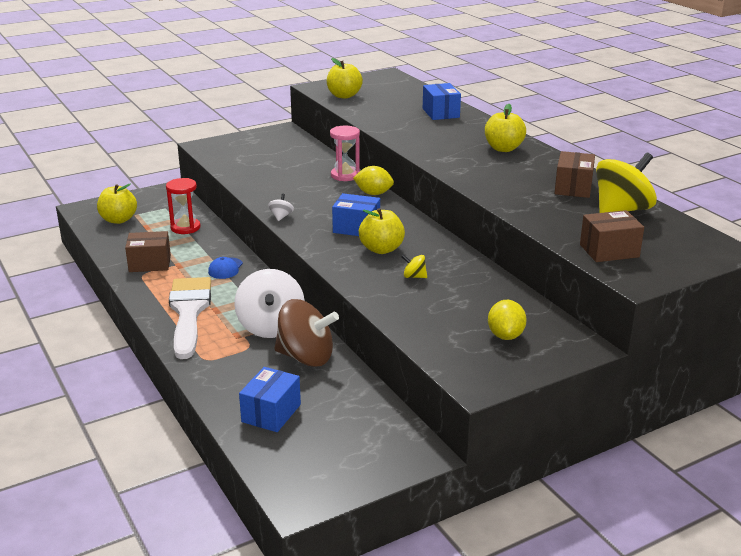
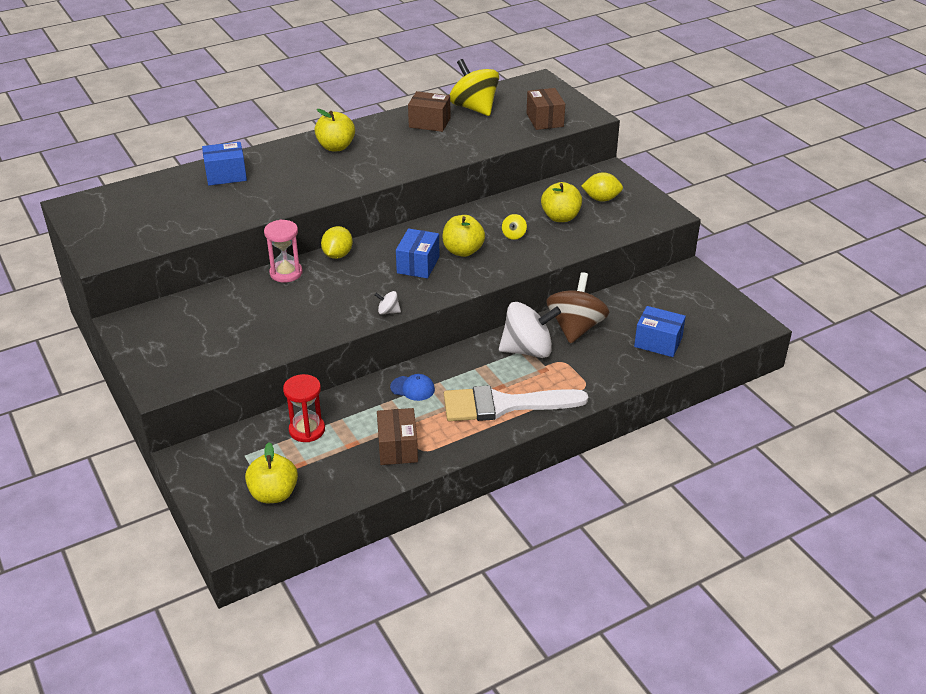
camera: 90 degrees left, 10 degrees up
yellow apple [327,58,363,99] -> yellow apple moved to [541,182,582,222]

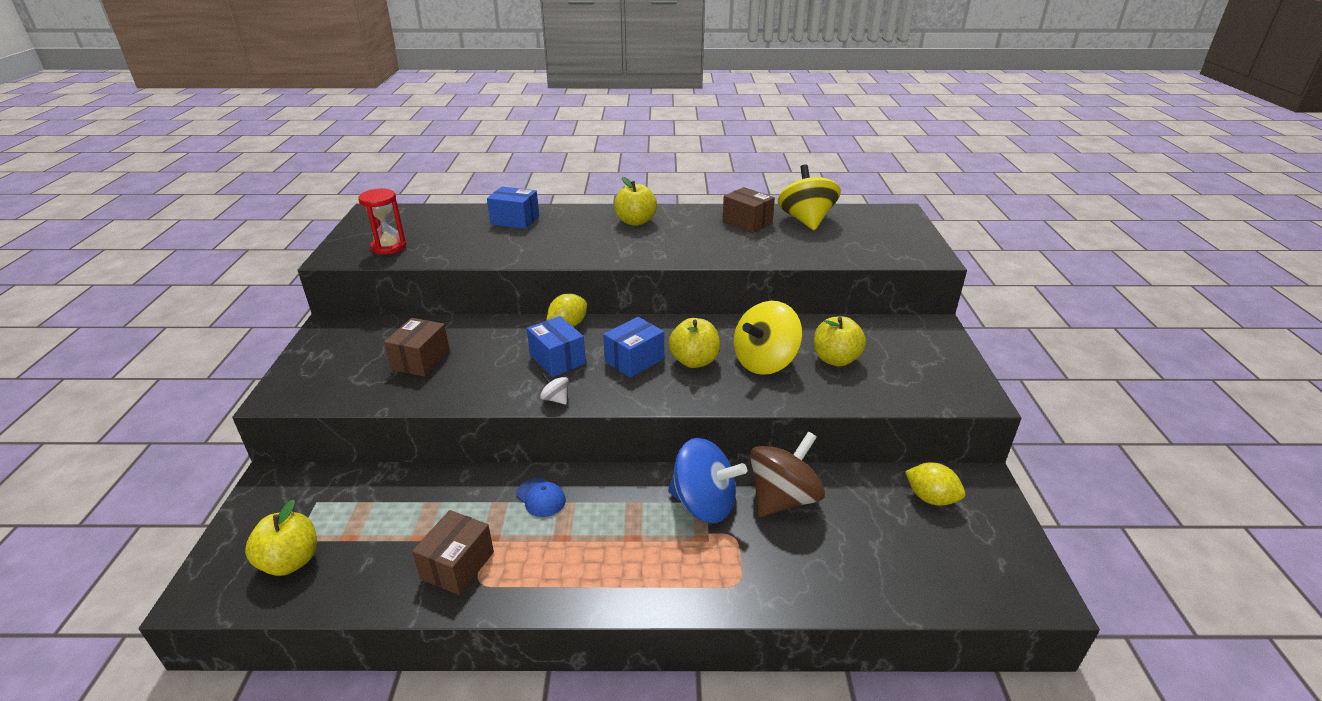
camera: 30 degrees right, 5 degrees down
pink hourglass [264,220,303,282] -> none
red hourglass [283,374,325,442] -> red hourglass moved to [358,189,406,254]
white brush [444,385,588,421] -> none
white spinning top [499,302,561,358] -> blue spinning top [668,438,747,523]
yellow spinning top [502,214,527,240] -> yellow spinning top [734,301,802,375], size x2.39
brown box [527,88,565,130] -> brown box moved to [384,318,450,377]
yellow lemon [581,172,623,202] -> yellow lemon moved to [905,462,965,506]
blue box [634,306,686,357] -> blue box moved to [527,316,586,377]

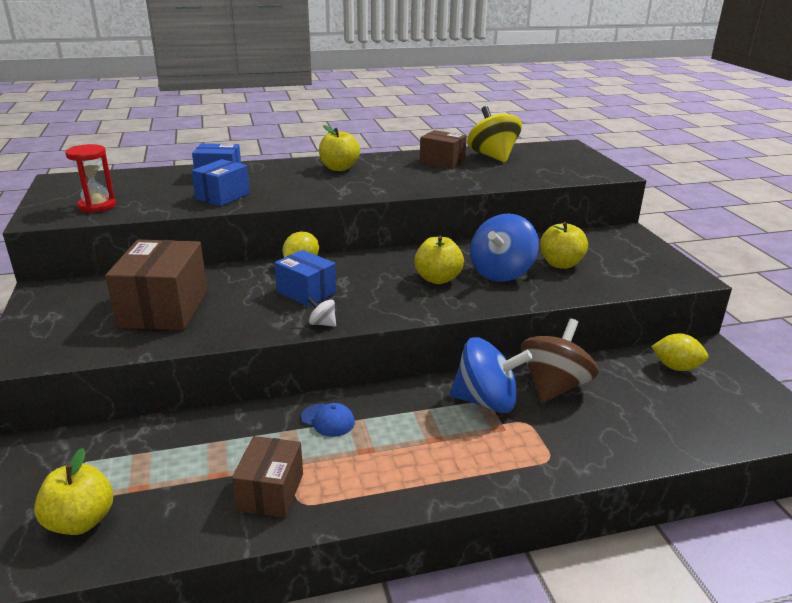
camera: 15 degrees left, 5 degrees down
brown box [384,318,450,377] -> brown box [105,240,207,330], size x1.63
blue box [603,317,664,378] -> blue box moved to [191,159,250,206]
yellow spinning top [734,301,802,375] -> blue spinning top [470,214,539,282]

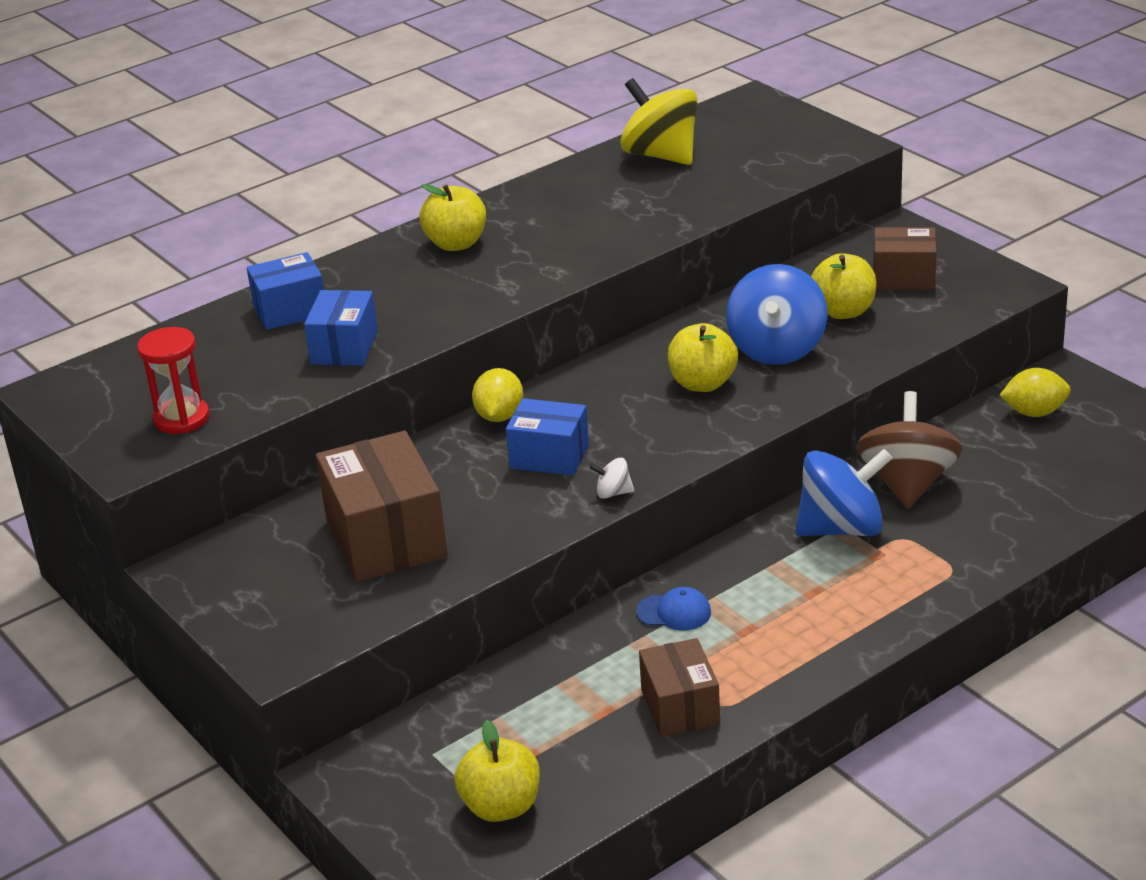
camera: 20 degrees left, 5 degrees up
brown box [420,130,467,169] -> brown box moved to [873,227,937,290]

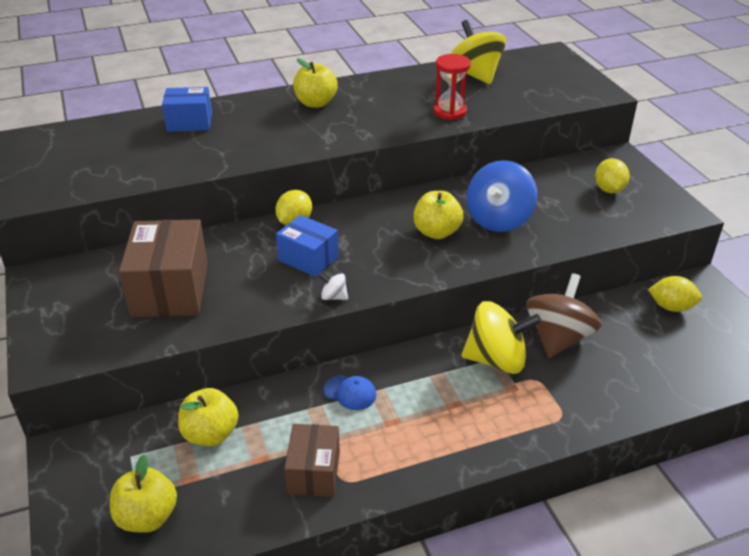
camera: 15 degrees right, 5 degrees up
red hourglass [137,327,210,434] -> red hourglass moved to [433,54,471,120]
blue box [304,290,378,366] -> none
blue spinning top [795,449,893,536] -> yellow spinning top [462,301,542,374]
yellow apple [811,253,877,319] -> yellow apple moved to [178,388,238,446]
brown box [873,227,937,290] -> yellow lemon [595,158,630,193]

